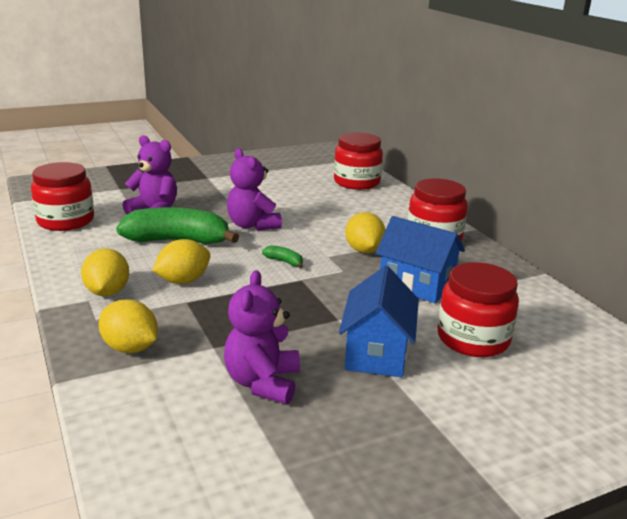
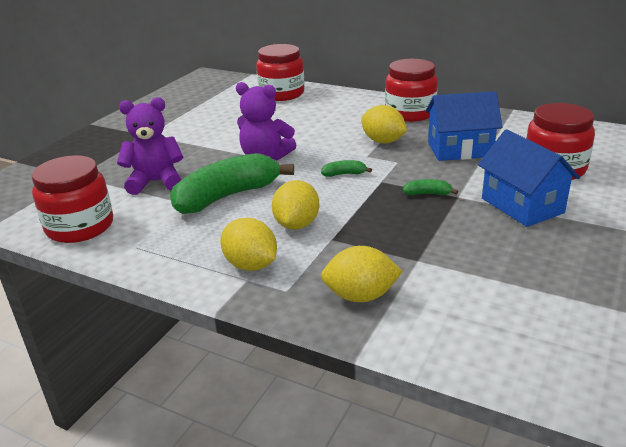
camera: 35 degrees left, 5 degrees up
purple teddy bear [224,270,300,404] -> none
none -> green banana [403,179,458,196]

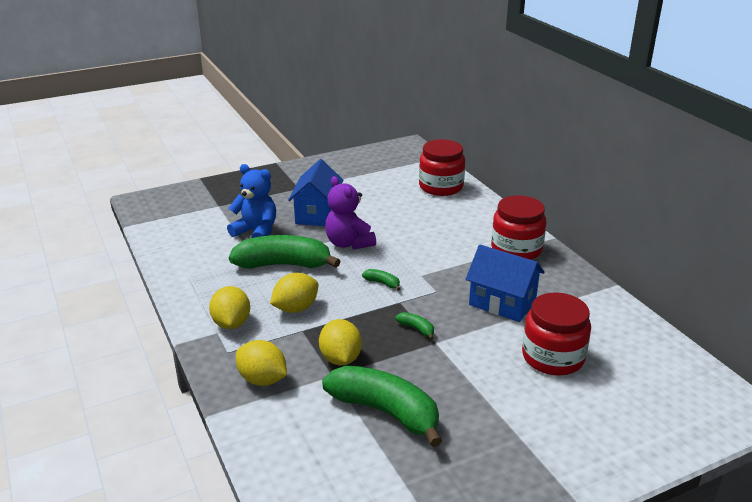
camera: 35 degrees right, 0 degrees up
red jar [32,155,113,243] -> none
purple teddy bear [117,97,184,195] -> blue teddy bear [227,164,276,238]
yellow lemon [361,105,407,143] -> yellow lemon moved to [319,319,362,365]
blue house [478,129,580,227] -> blue house moved to [288,159,343,226]
none -> green banana [322,365,442,447]

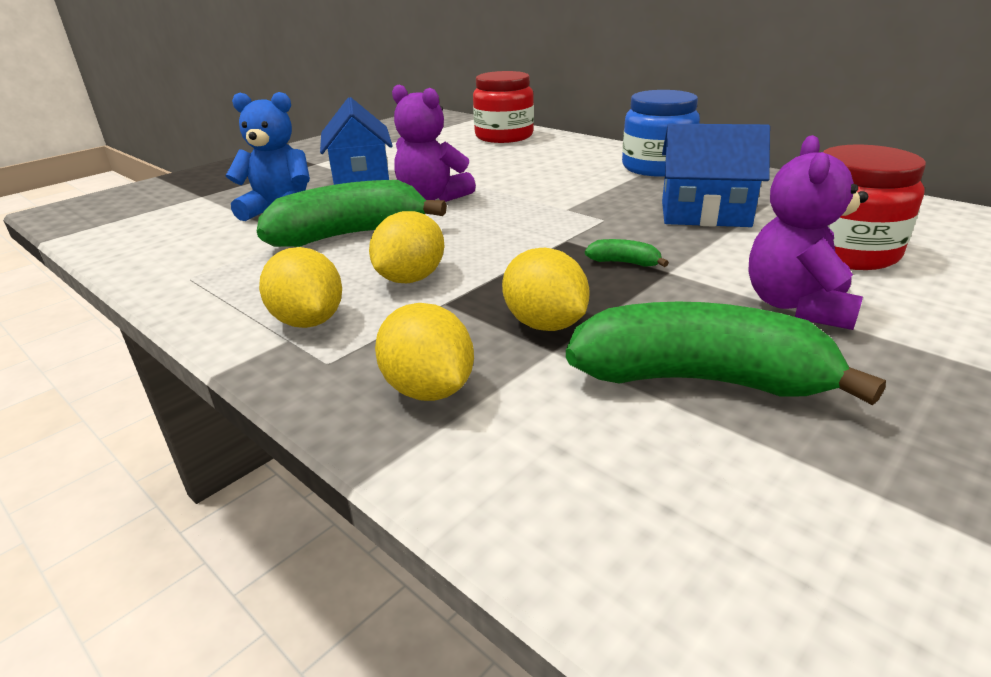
camera: 20 degrees left, 0 degrees up
yellow lemon [236,340,287,386] -> yellow lemon turned 45 degrees clockwise [375,303,474,401]
green banana [362,269,400,291] -> none
red jar [491,195,546,260] -> blue jar [622,90,700,177]
none -> purple teddy bear [748,135,868,330]

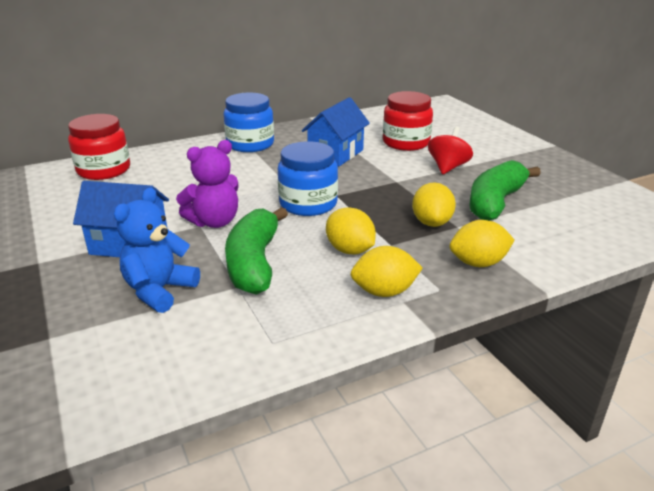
camera: 70 degrees left, 0 degrees up
yellow lemon [502,248,590,331] -> yellow lemon turned 75 degrees counterclockwise [412,182,456,227]
green banana [585,239,669,267] -> none
purple teddy bear [748,135,868,330] -> red spinning top [428,126,473,174]
none -> blue jar [278,141,338,216]

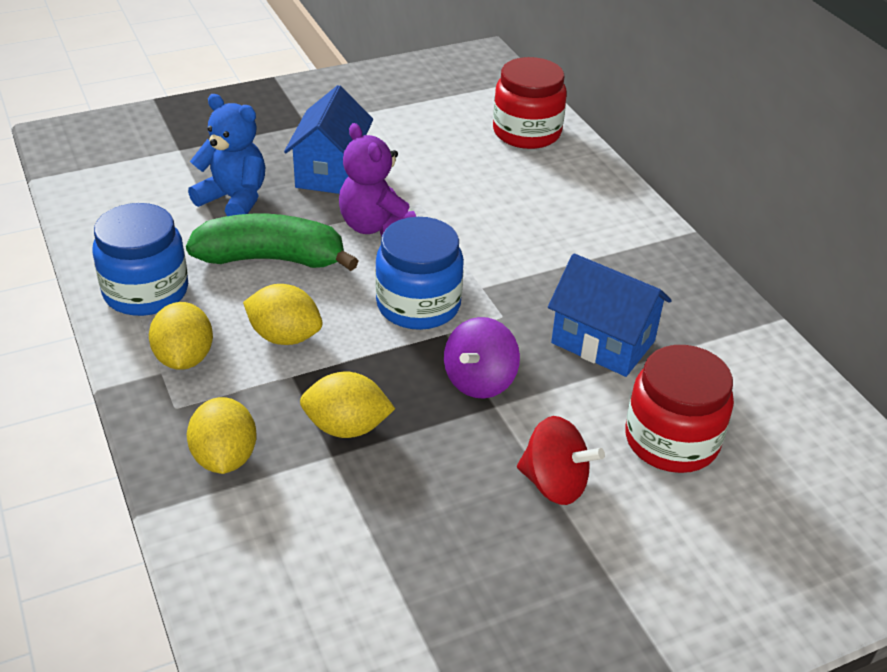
camera: 90 degrees right, 10 degrees up
blue jar [223,93,274,152] -> blue jar moved to [93,203,188,316]
yellow lemon [326,207,376,254] -> yellow lemon turned 60 degrees clockwise [243,284,323,345]
green banana [469,160,541,221] -> none
none -> purple spinning top [444,317,520,399]

